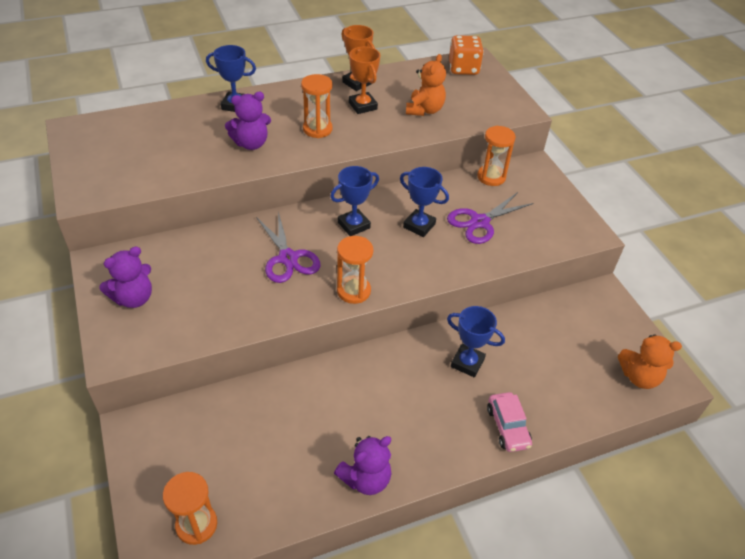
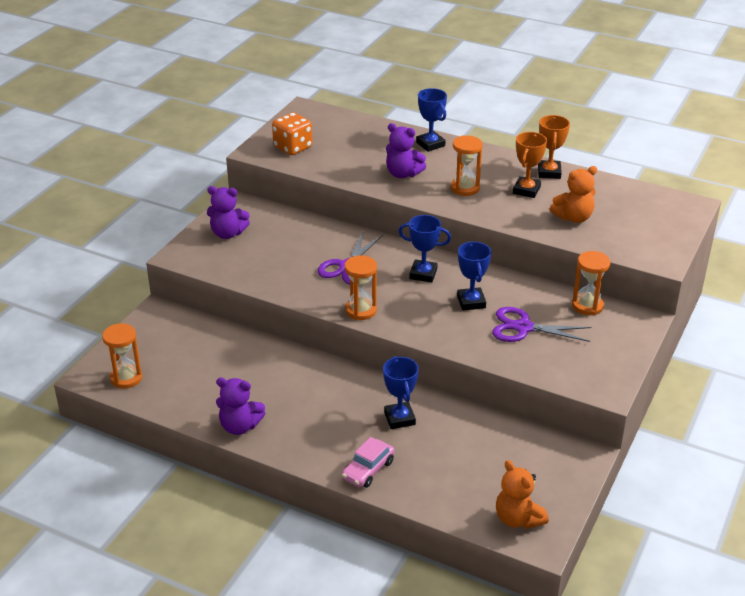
camera: 50 degrees right, 10 degrees down
orange dice [449,35,484,75] -> orange dice moved to [272,112,312,155]

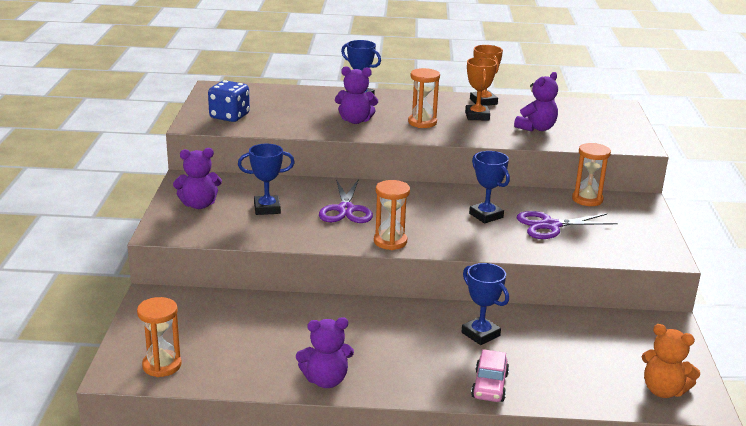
camera: 25 degrees left, 10 degrees down
orange dice [272,112,312,155] -> blue dice [208,80,250,122]
blue trophy [398,215,451,282] -> blue trophy moved to [238,144,295,215]
orange teddy bear [550,166,597,223] -> purple teddy bear [514,72,558,132]

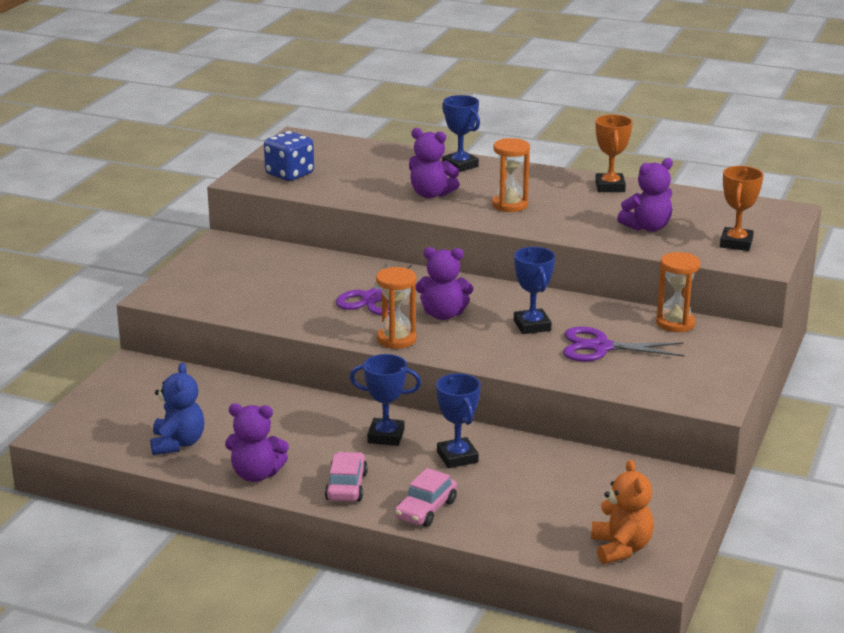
camera: 20 degrees right, 0 degrees up
orange hourglass [137,297,182,377] -> none
purple teddy bear [173,148,222,209] -> purple teddy bear moved to [416,247,473,320]
blue trophy [238,144,295,215] -> blue trophy moved to [350,354,421,446]
orange trophy [465,57,497,120] -> orange trophy moved to [720,166,763,251]
orange teddy bear [642,324,700,398] -> orange teddy bear turned 150 degrees counterclockwise [591,460,654,564]
none -> blue teddy bear [150,363,204,455]
none -> pink car [325,452,368,502]

